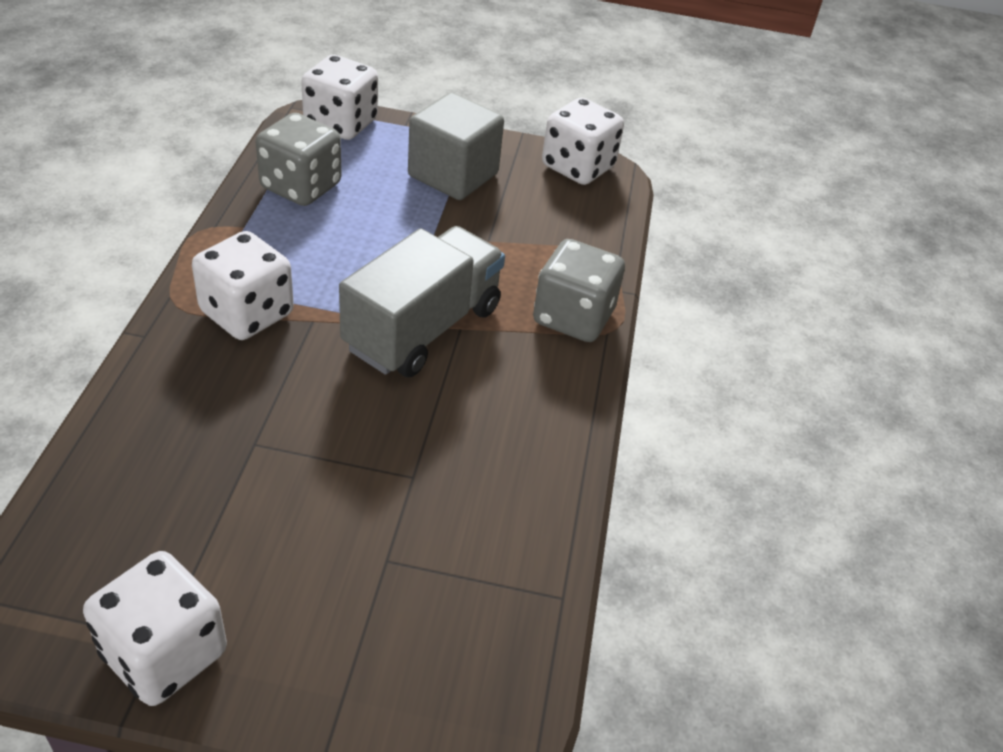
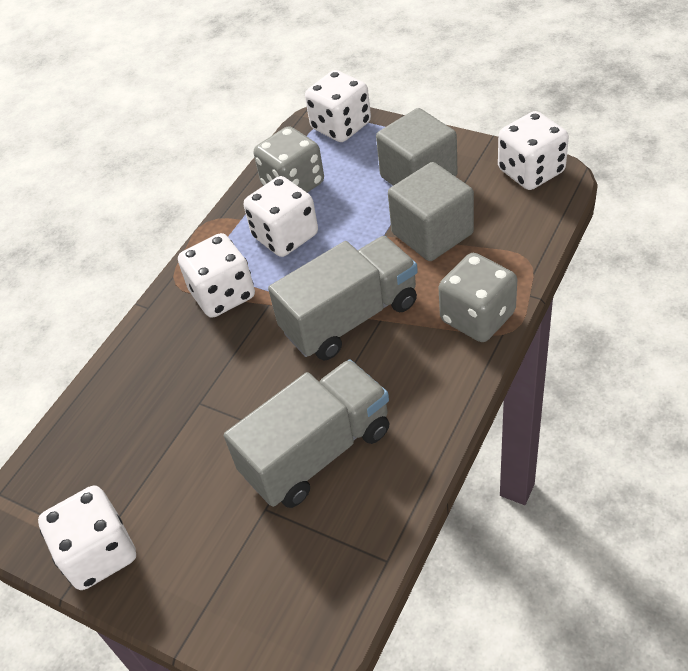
camera: 30 degrees right, 5 degrees up
none -> grey truck [224,360,389,508]
none -> white dice [244,176,318,257]
none -> grey cube [388,162,474,261]

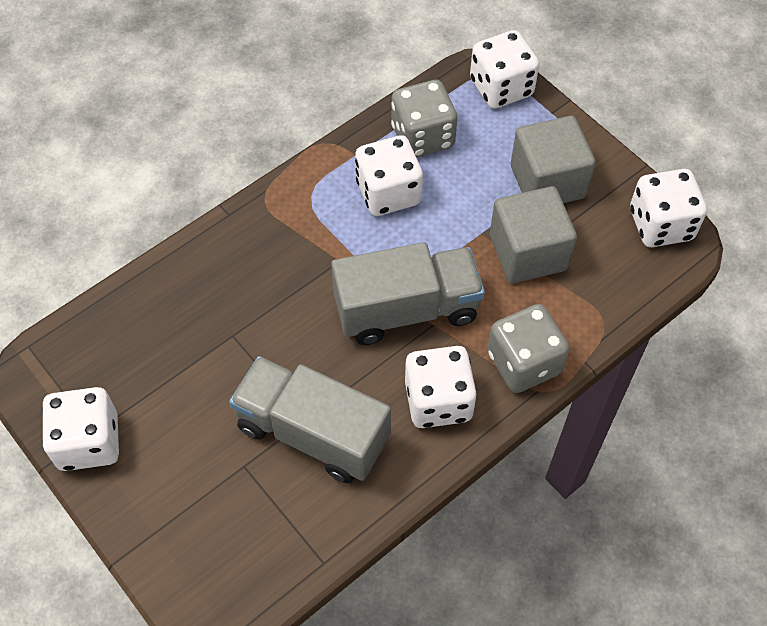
camera: 15 degrees right, 10 degrees up
white dice [178,233,255,318] -> white dice moved to [405,346,477,428]
grey truck [224,360,389,508] -> grey truck turned 135 degrees counterclockwise [229,356,391,483]

